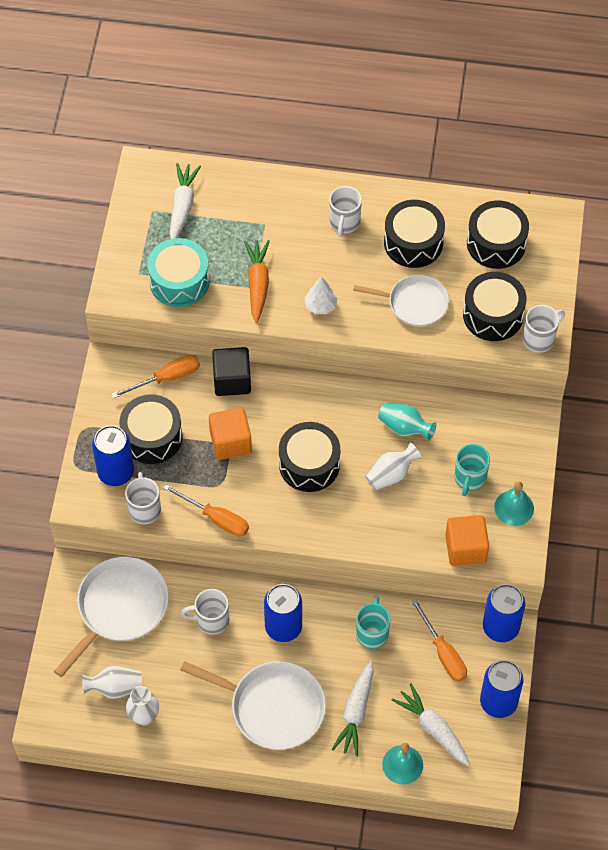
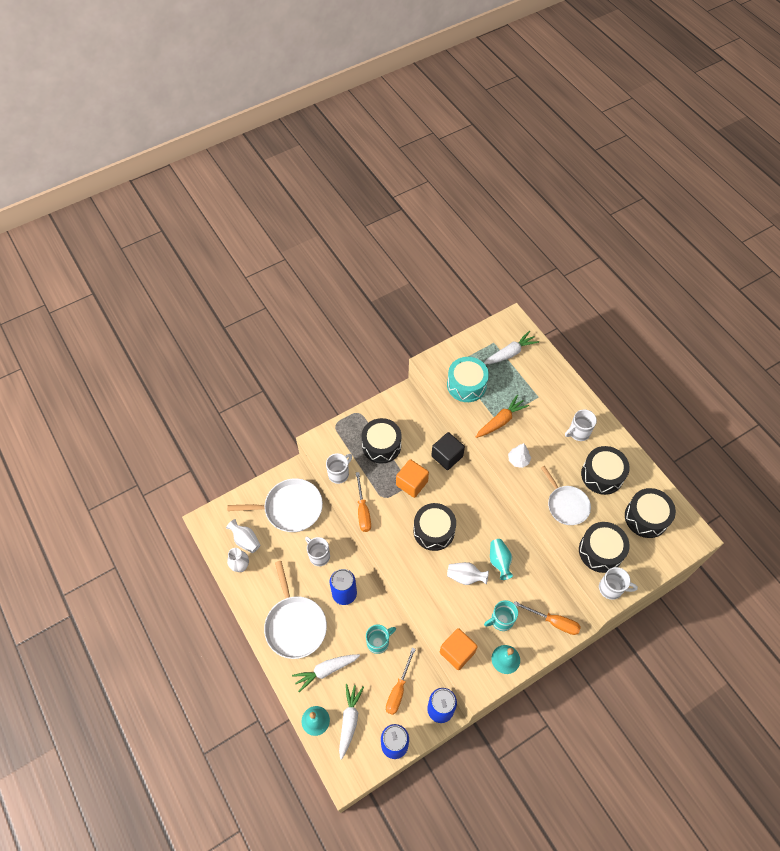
camera: 50 degrees right, 0 degrees up
blue can [92,425,134,486] -> none
orange screwdriver [112,354,200,398] -> orange screwdriver moved to [514,601,581,635]

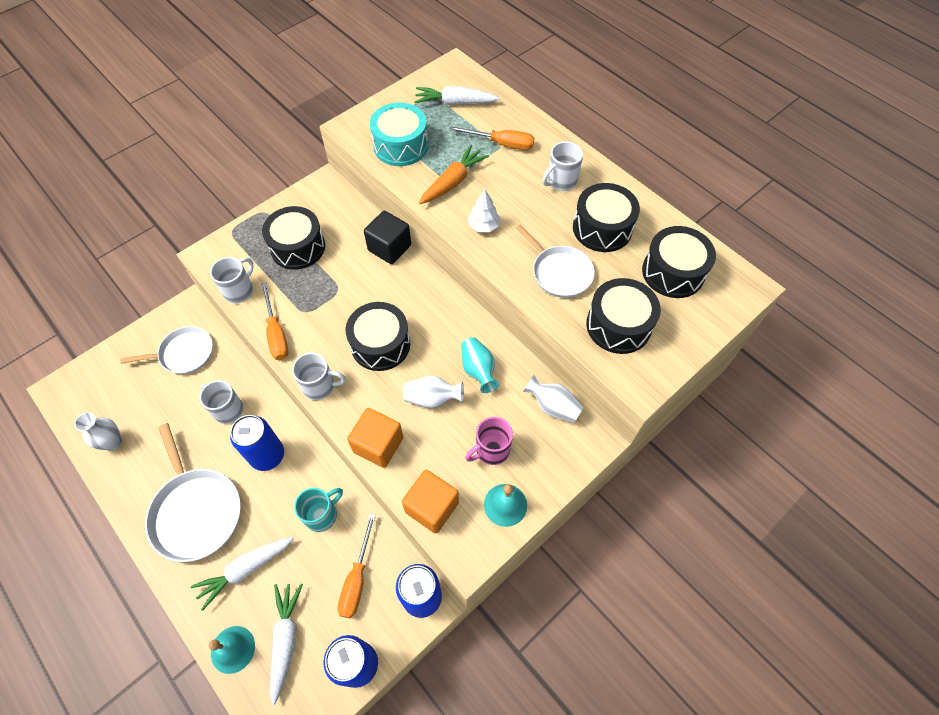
camera: 10 degrees left, 0 degrees up
white vase [226,519,260,553] -> white vase moved to [523,375,584,423]
white pan [227,478,323,532] -> white pan [120,326,213,374], size x0.66
orange cube [396,459,429,498] -> orange cube moved to [347,408,403,468]
white carrot [484,331,539,365] -> white carrot turned 135 degrees counterclockwise [414,86,500,105]
turquoise mug [484,600,518,631] -> pink mug [465,417,513,465]
orange screwdriver [514,601,581,635] -> orange screwdriver moved to [449,126,534,150]
white mug [599,567,638,600] -> white mug moved to [292,353,346,400]

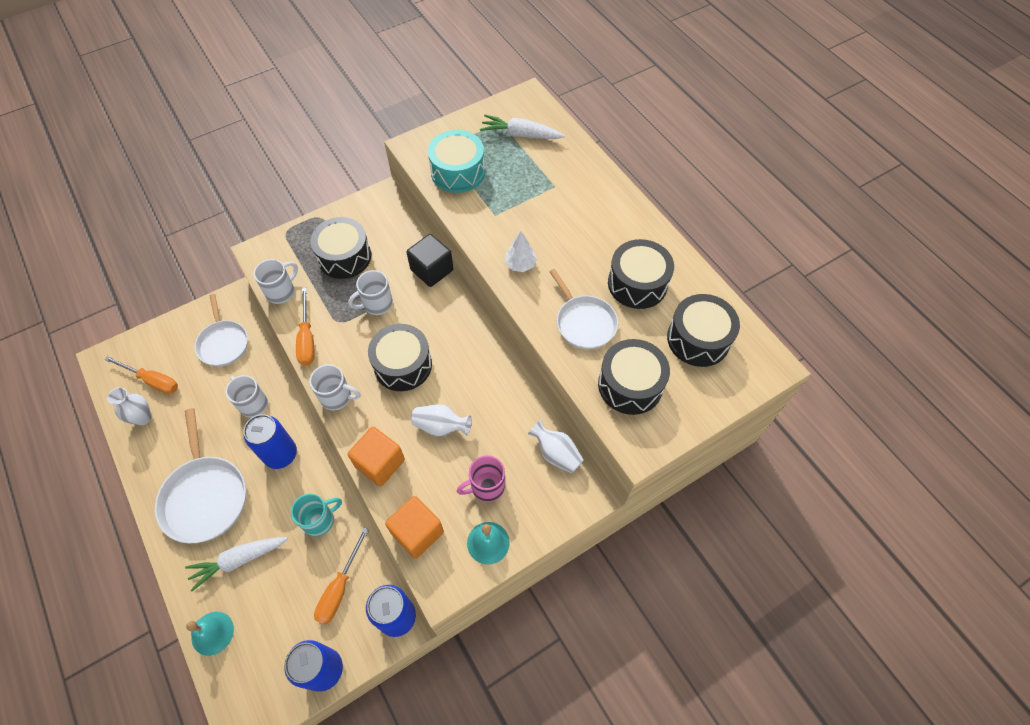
camera: 10 degrees right, 0 degrees up
white pan [120,326,213,374] -> white pan turned 75 degrees clockwise [195,294,248,366]
white carrot [270,584,303,705] -> none
orange carrot [419,145,489,204] -> none
orange screwdriver [449,126,534,150] -> orange screwdriver moved to [104,356,178,394]
turquoise vase [461,337,499,393] -> none
white mug [542,141,583,191] -> white mug moved to [348,270,393,315]

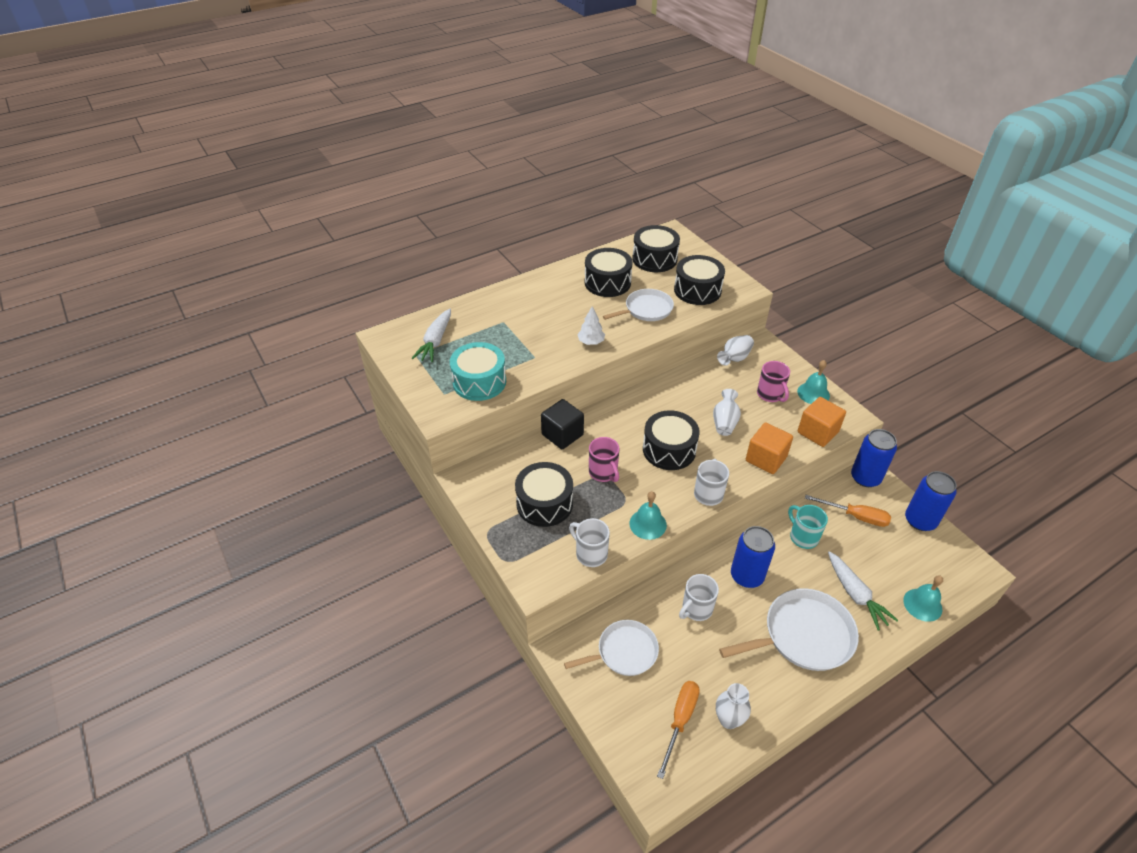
camera: 90 degrees left, 15 degrees down
orange screwdriver [296,288,315,366] -> turquoise bell [630,491,667,540]
white mug [348,270,393,315] -> pink mug [589,437,619,482]

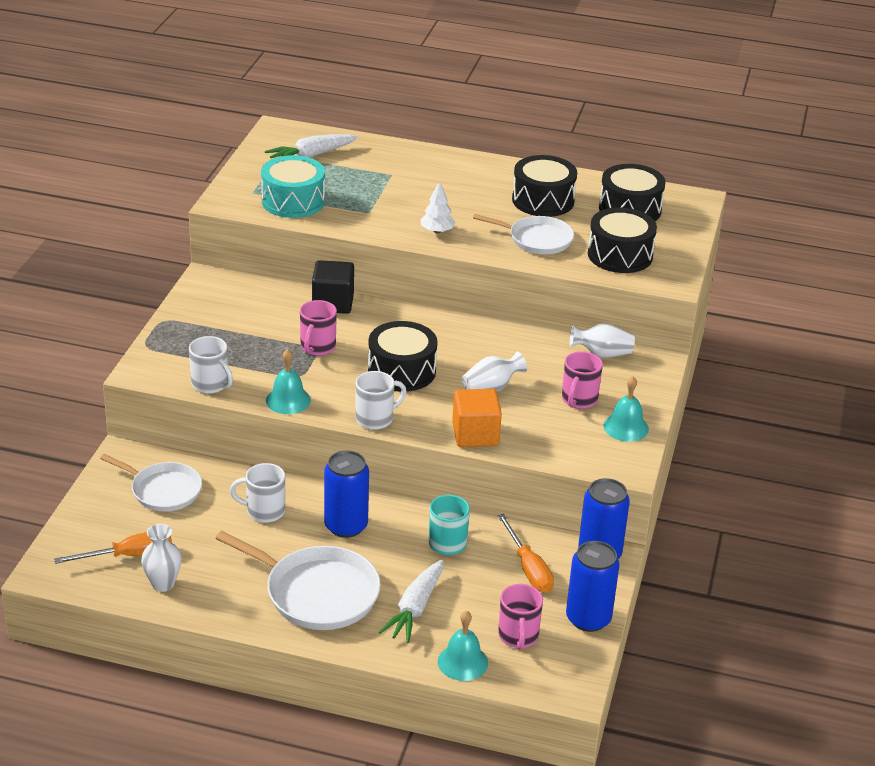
camera: 45 degrees right, 10 degrees down
black drum [515,462,573,527] -> none
white mug [569,518,610,567] -> white mug turned 135 degrees clockwise [189,336,233,394]
orange cube [798,397,846,447] -> none
none -> pink mug [498,584,543,650]

